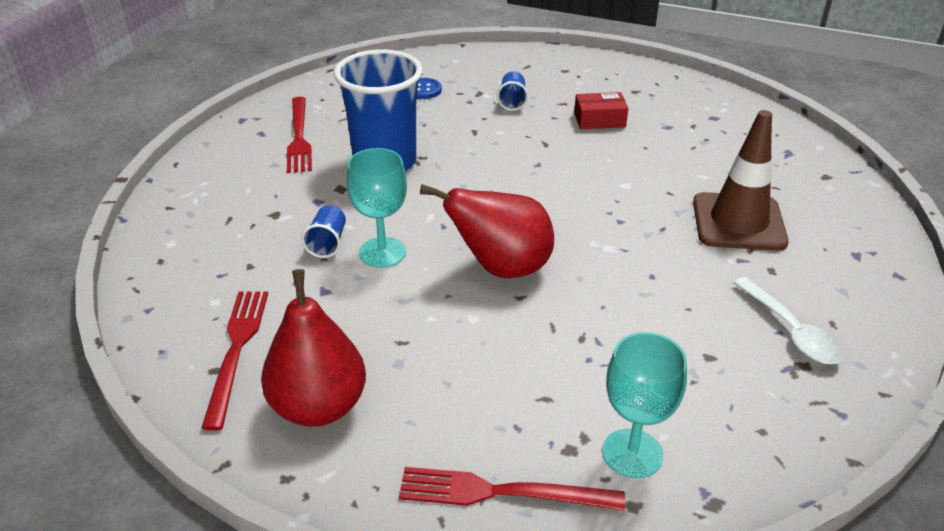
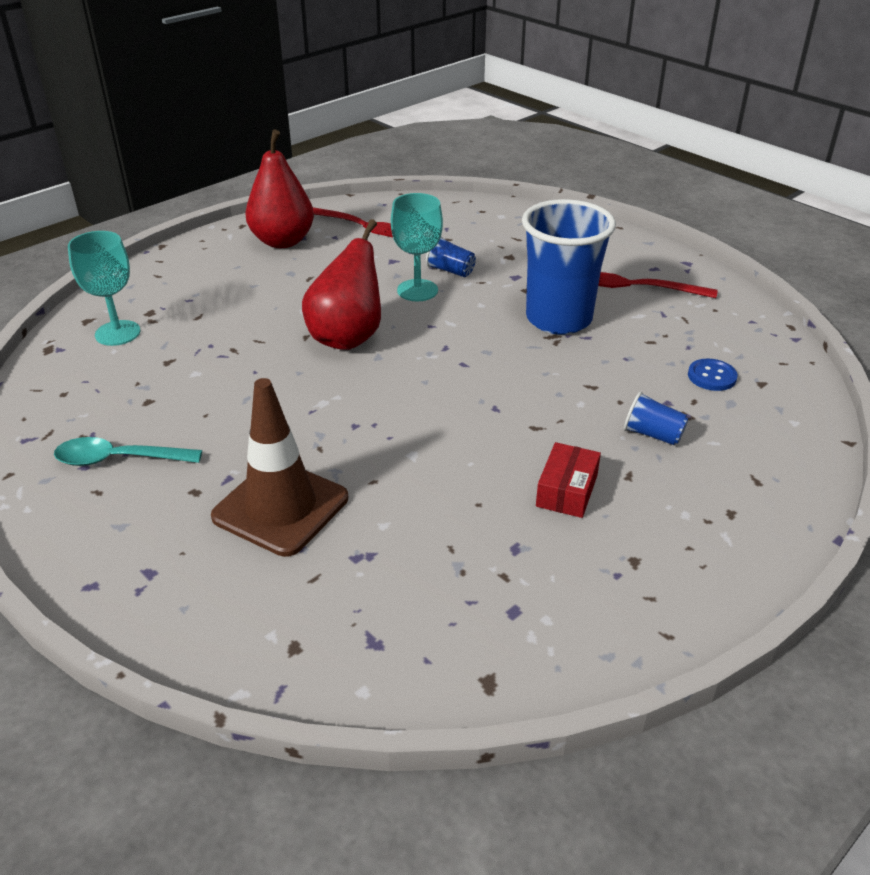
camera: 115 degrees right, 0 degrees up
red fork [399,467,625,511] -> none
white spoon [733,277,844,364] -> turquoise spoon [54,437,202,466]

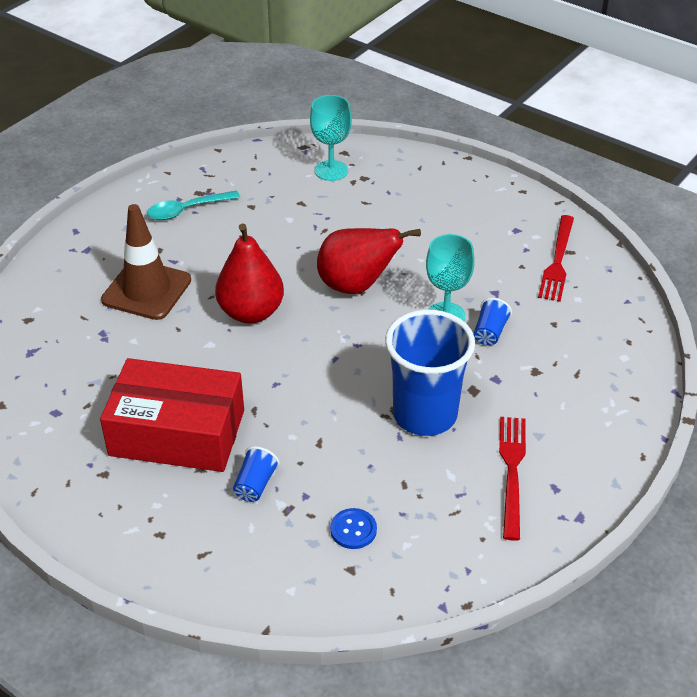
camera: 80 degrees right, 5 degrees up
turquoise spoon [54,437,202,466] -> turquoise spoon turned 105 degrees counterclockwise [147,190,240,220]
red pear [246,129,314,248] -> red pear moved to [215,223,284,323]
red box [536,442,601,518] -> red box [100,358,244,472], size x2.27

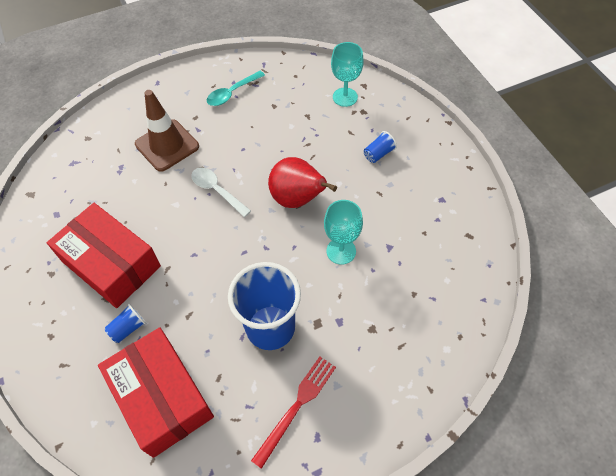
camera: 30 degrees right, 15 degrees up
turquoise spoon [147,190,240,220] -> turquoise spoon turned 45 degrees counterclockwise [207,71,265,106]
red pear [215,223,284,323] -> white spoon [191,168,251,217]
blue button [330,508,377,549] -> red box [98,327,214,458]
blue cup [474,298,512,346] -> blue cup moved to [364,131,397,163]
red fork [538,215,574,302] -> none

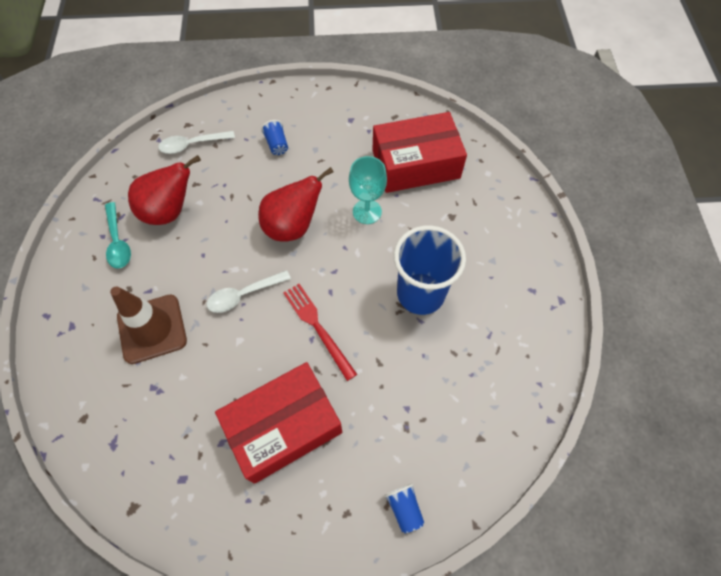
camera: 70 degrees left, 5 degrees up
red box [98,327,214,458] -> red box moved to [372,112,467,193]
blue cup [105,304,147,343] -> blue cup moved to [384,483,424,533]
red fork [251,357,336,469] -> red fork moved to [283,284,357,381]
turquoise goblet [331,42,364,107] -> white spoon [158,131,235,154]
none -> red pear [128,155,201,225]

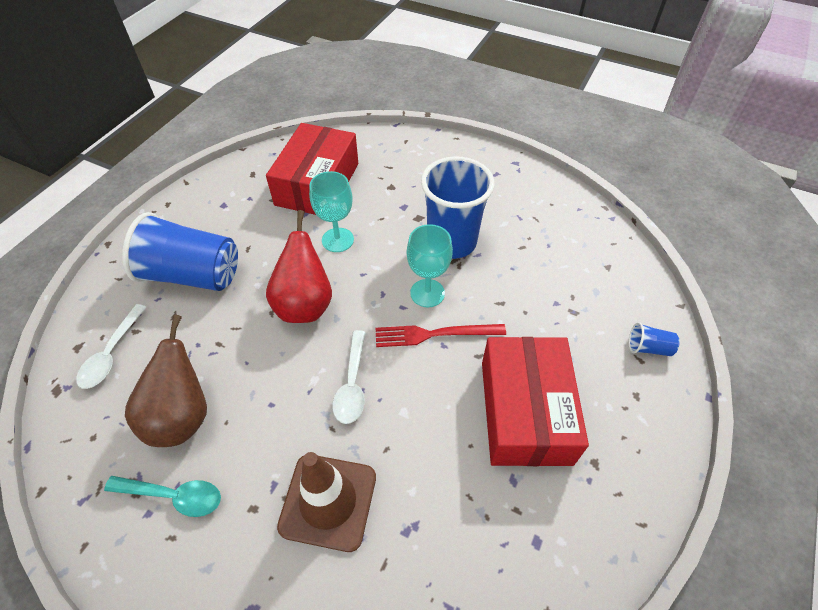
camera: 60 degrees left, 10 degrees down
red pear [128,155,201,225] -> brown pear [125,314,207,447]
blue cup [261,120,288,155] -> blue cup [122,212,238,291], size x2.42
none -> turquoise goblet [407,224,453,307]

